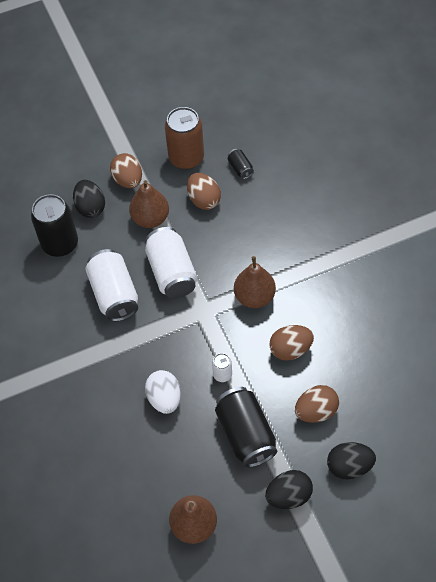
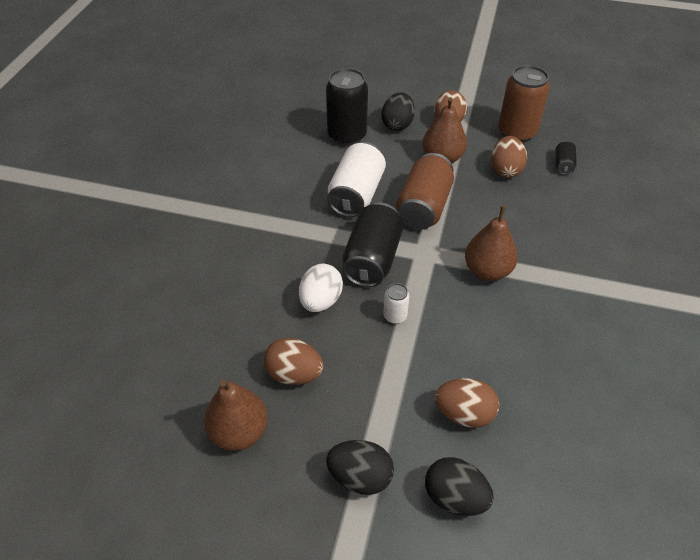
camera: 35 degrees right, 10 degrees down
white can [145,227,197,299] -> brown can [396,153,454,230]
black can [215,387,278,468] -> black can moved to [342,202,404,287]
brown egg [269,325,314,361] -> brown egg moved to [264,338,323,385]

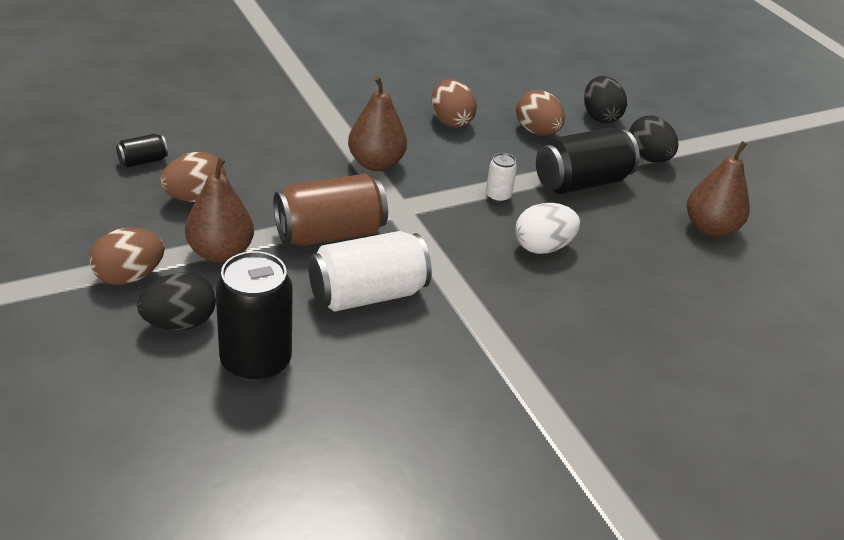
camera: 135 degrees left, 10 degrees down
brown egg [264,338,323,385] -> brown egg moved to [432,79,477,128]
black can [342,202,404,287] -> black can moved to [536,127,640,194]
brown can [498,65,550,143] -> none

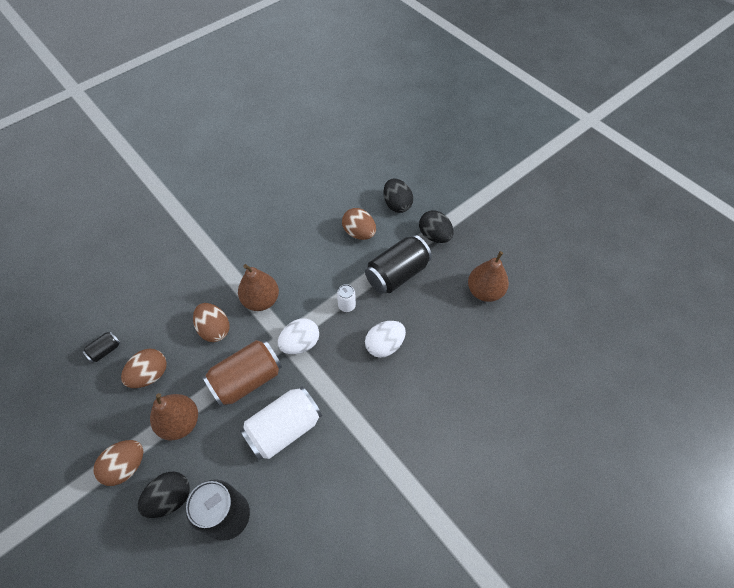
camera: 10 degrees left, 20 degrees up
brown egg [432,79,477,128] -> brown egg moved to [193,303,229,342]
none -> white egg [278,318,319,354]

